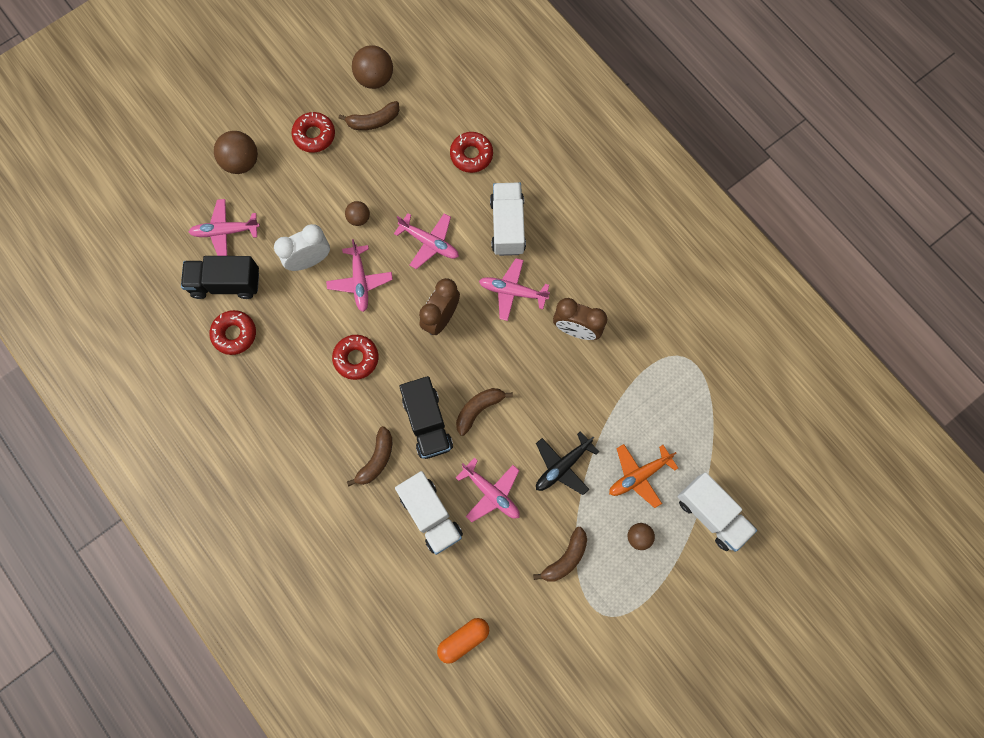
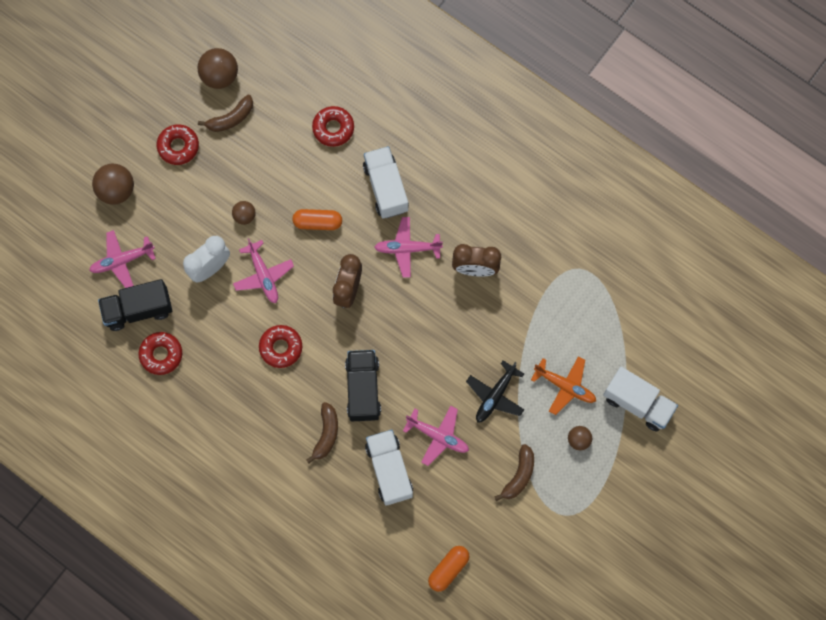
camera: 15 degrees left, 0 degrees up
pink plane [394,213,459,269] -> orange capsule [292,209,342,230]
white truck [395,471,463,555] -> white truck turned 150 degrees counterclockwise [365,430,413,506]
black truck [399,376,453,459] -> black truck turned 150 degrees counterclockwise [345,350,381,421]
brown banana [456,388,513,436] -> none
orange plane [609,444,678,508] -> orange plane turned 105 degrees counterclockwise [531,356,596,415]

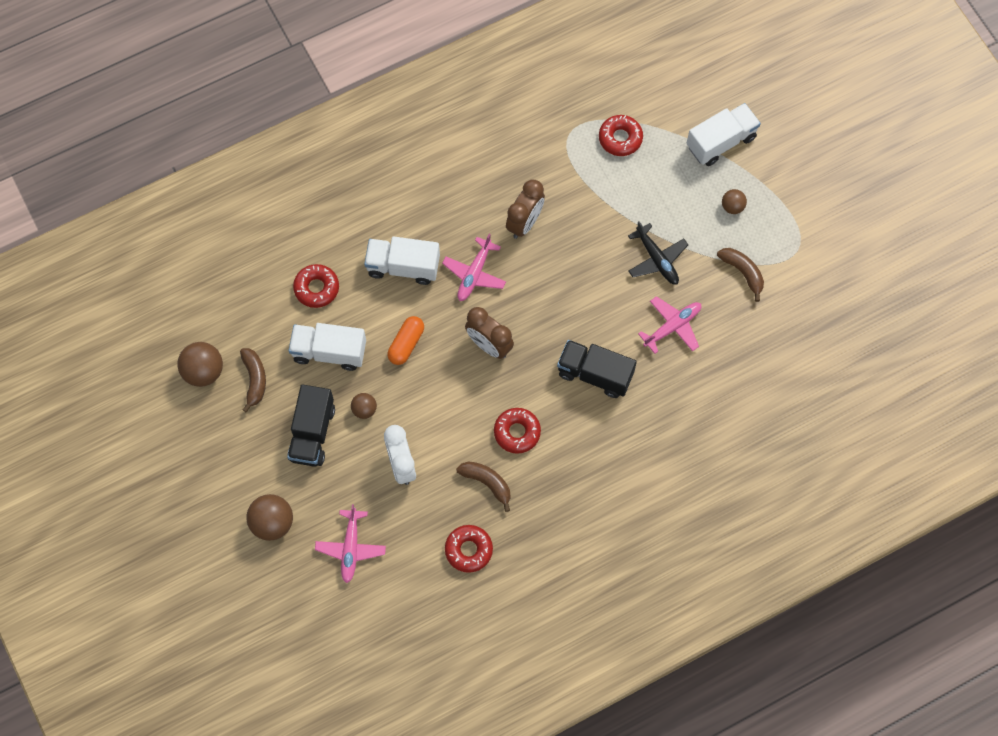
camera: 65 degrees left, 5 degrees down
black truck [98,279,172,331] -> black truck moved to [287,384,335,467]
red donut [157,124,199,165] -> red donut moved to [599,115,643,156]
pink plane [233,238,294,303] -> none
brown banana [306,402,338,463] -> brown banana moved to [456,461,511,512]
white truck [365,430,413,506] -> white truck moved to [289,323,366,371]
orange capsule [428,546,469,592] -> none
orange plane [531,356,596,415] -> none

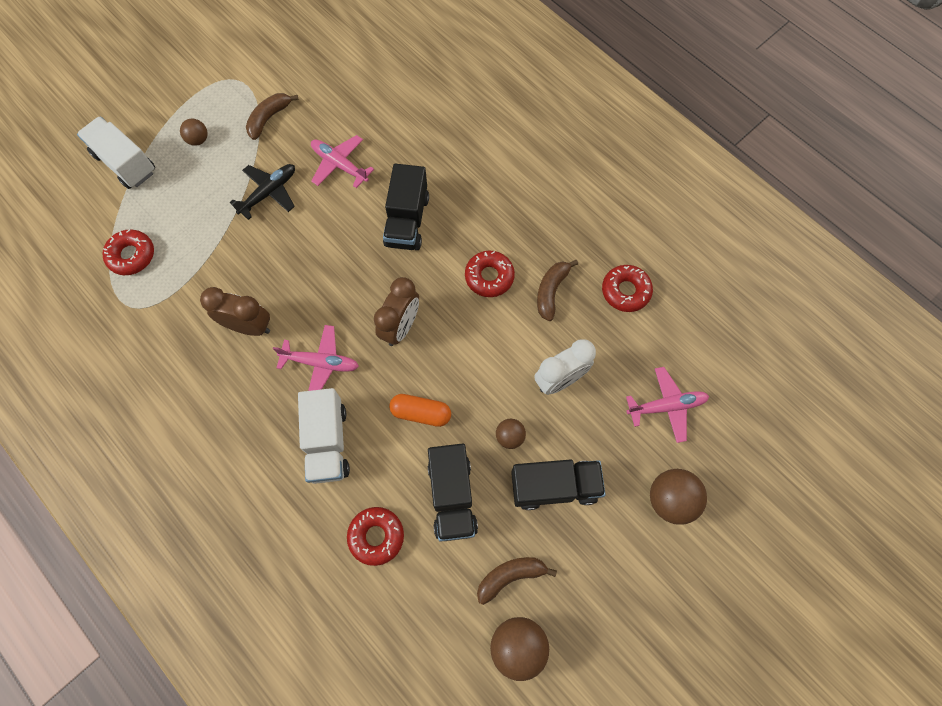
camera: 105 degrees left, 0 degrees up
white truck [289,323,366,371] -> black truck [428,443,478,542]

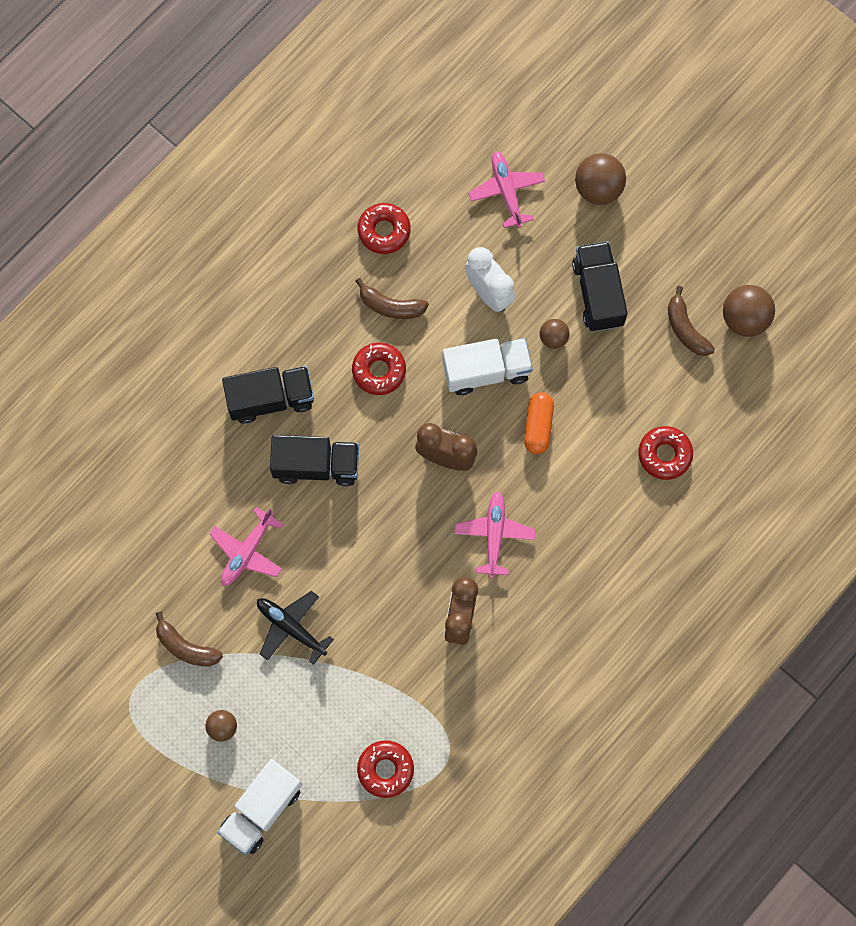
camera: 95 degrees left, 5 degrees up
white truck [298,388,350,484] -> white truck moved to [442,338,533,395]
black truck [428,443,478,542] -> black truck moved to [222,366,314,424]

